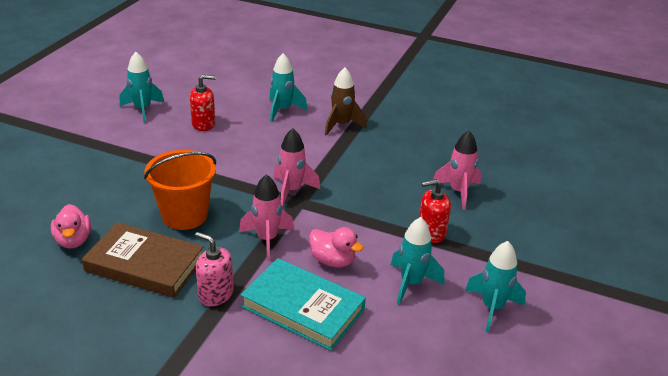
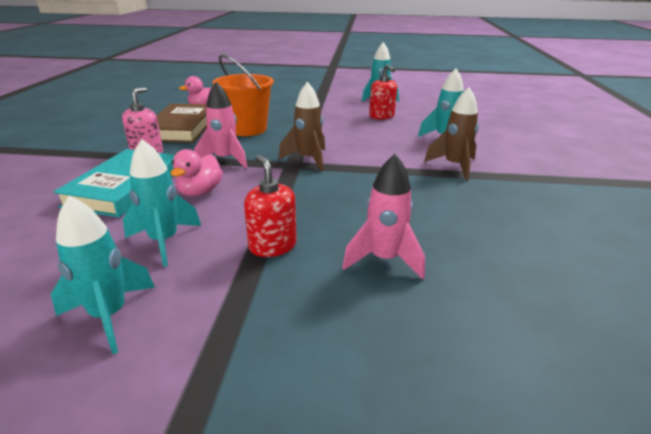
camera: 75 degrees right, 5 degrees down
pink rocket [274,128,320,207] -> brown rocket [278,82,325,171]

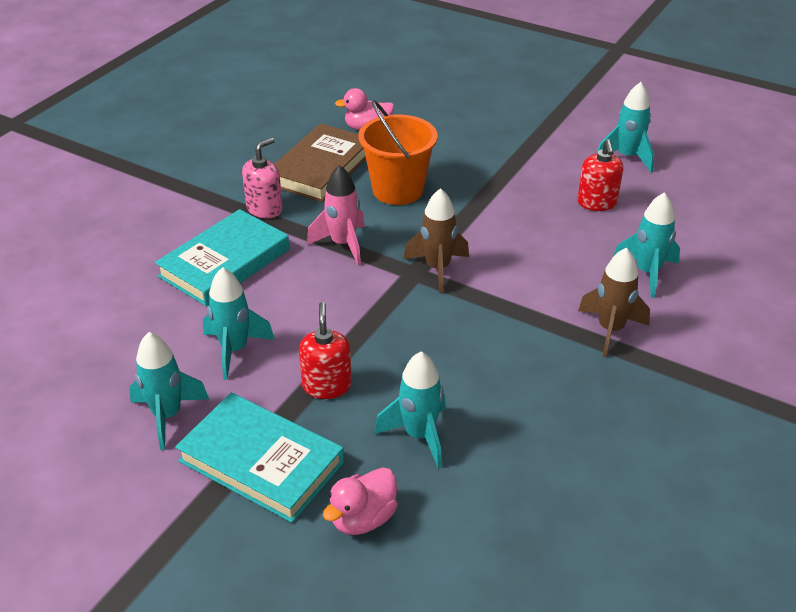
camera: 25 degrees right, 10 degrees up
pink duck [171,149,223,196] -> pink duck moved to [323,467,398,535]
pink rocket [342,154,425,280] -> turquoise rocket [374,351,446,468]
none -> turquoise book [175,393,344,523]

